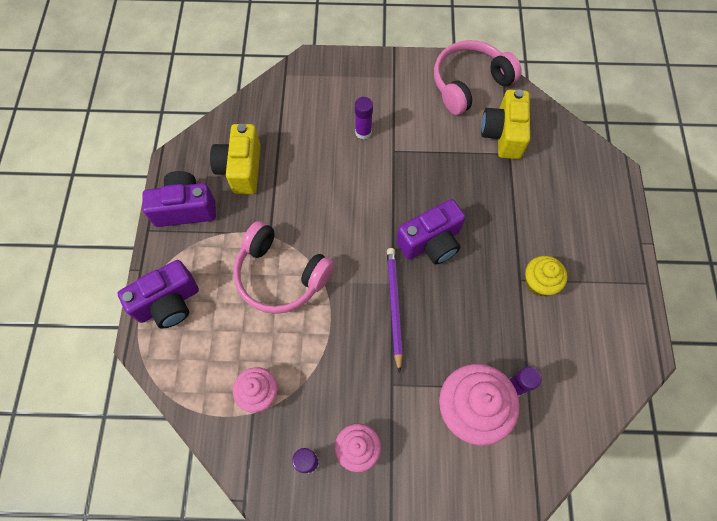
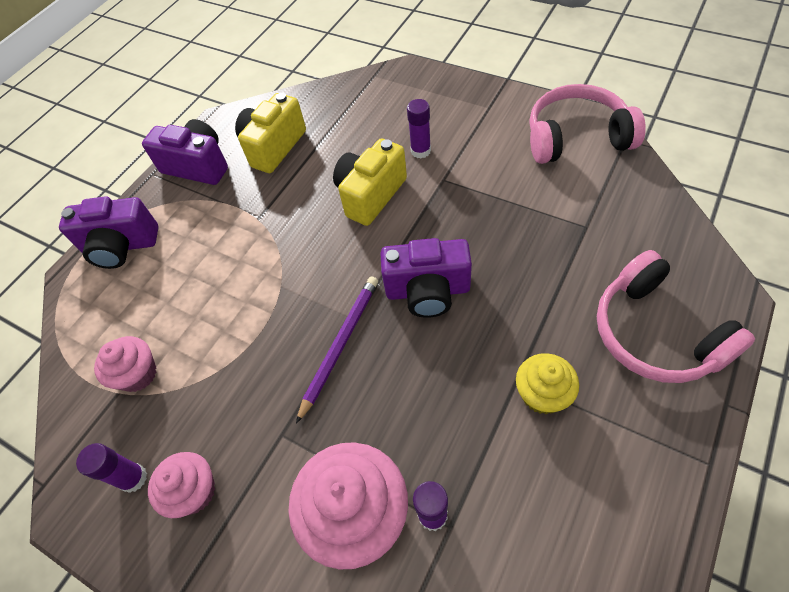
camera: 35 degrees right, 10 degrees down
pink headphones [233,221,334,314] -> pink headphones moved to [597,250,755,383]
yellow camera [481,89,530,159] -> yellow camera moved to [333,138,407,226]

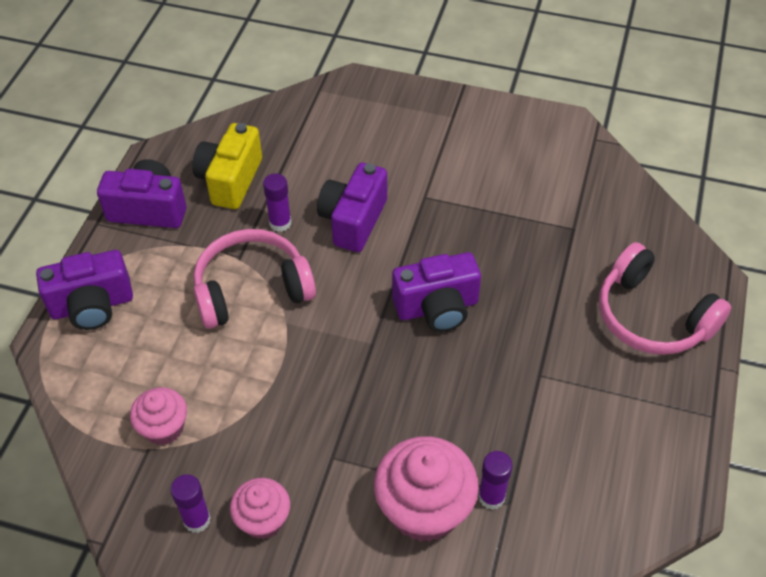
camera: 20 degrees left, 5 degrees down
purple pencil [296,276,378,424] -> none
yellow camera [333,138,407,226] -> purple camera [317,163,387,252]
purple glue stick [407,99,431,158] -> purple glue stick moved to [263,173,292,232]
yellow cupcake [516,353,579,414] -> none
pink headphones [529,84,646,164] -> pink headphones moved to [193,229,316,329]

